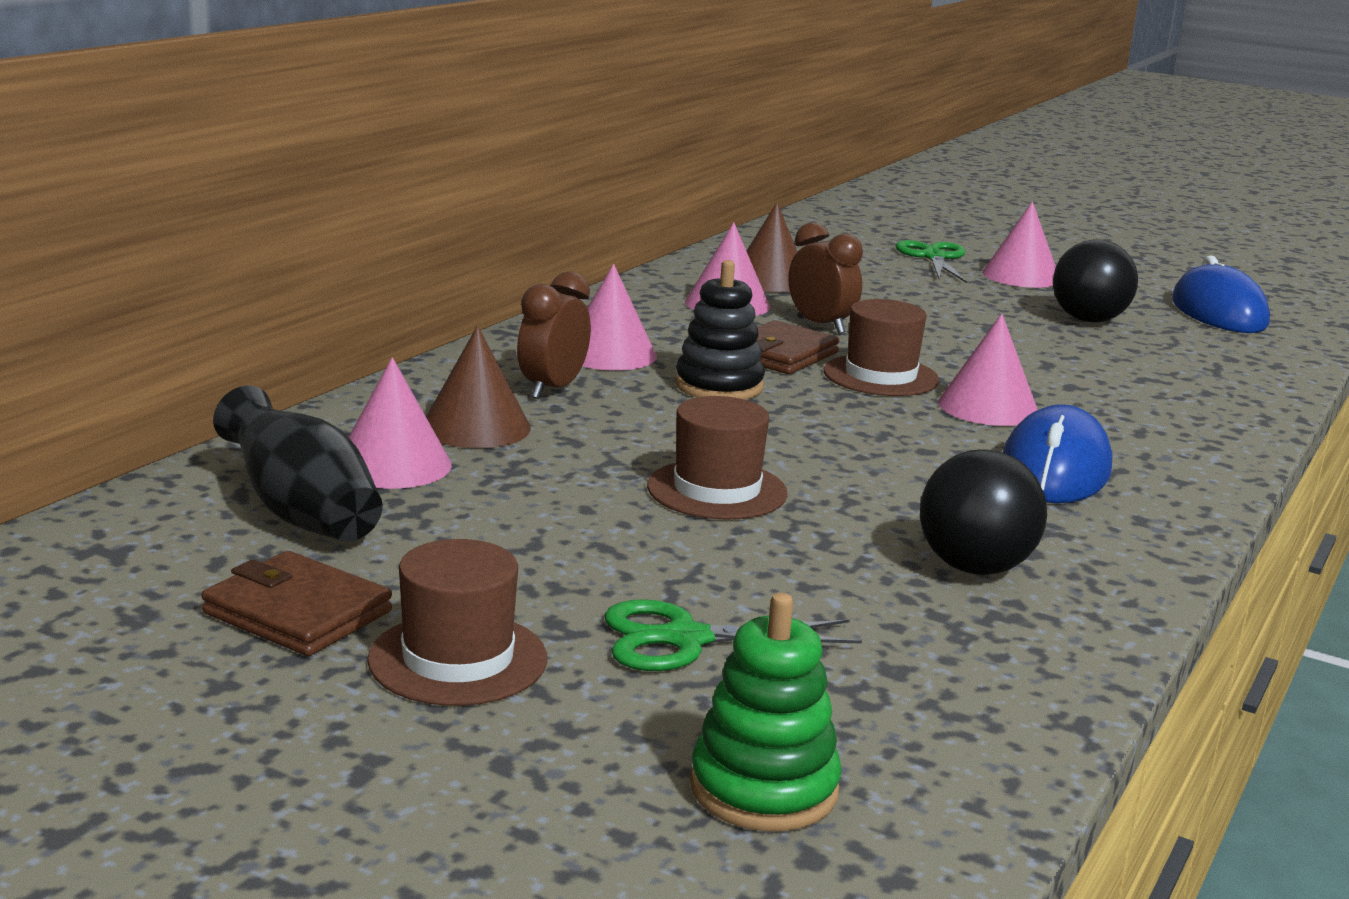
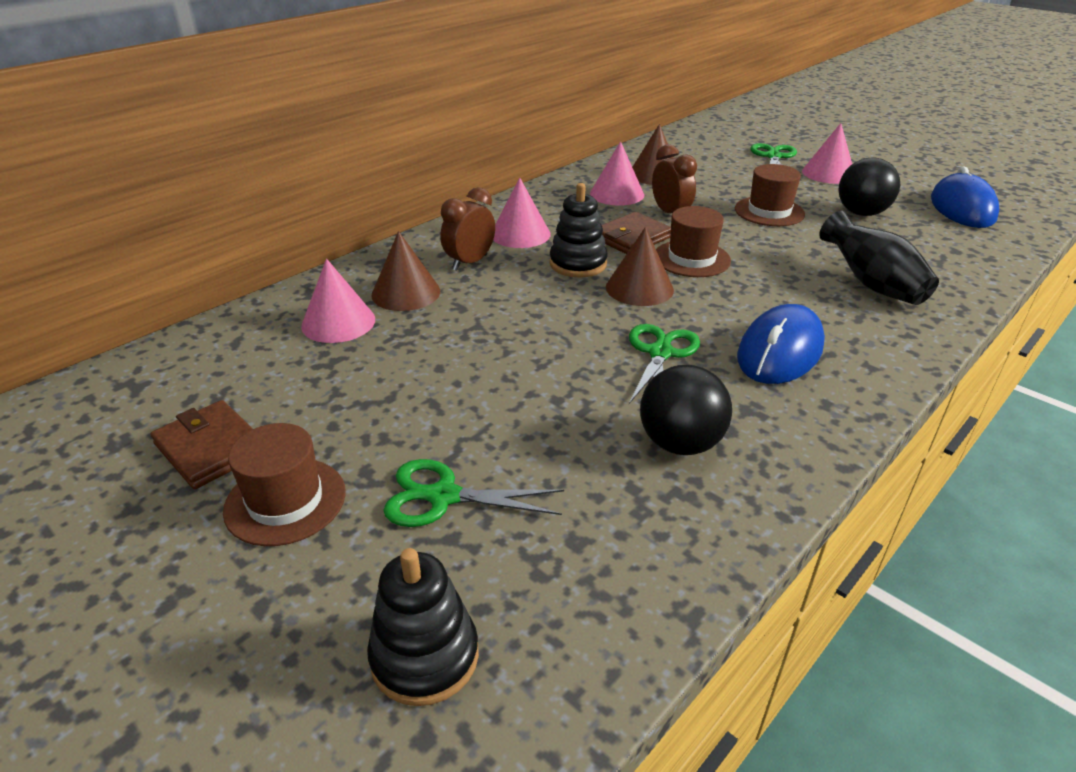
camera: 15 degrees right, 15 degrees up
black vase [213,385,383,542] -> black vase moved to [819,211,939,305]
brown hat [647,396,788,519] -> brown hat moved to [735,164,805,226]
green stacking toy [690,593,842,831] -> black stacking toy [367,548,479,706]
pink cone [938,313,1038,426] -> none
none -> brown cone [606,227,674,306]
none -> green scissors [629,324,700,404]

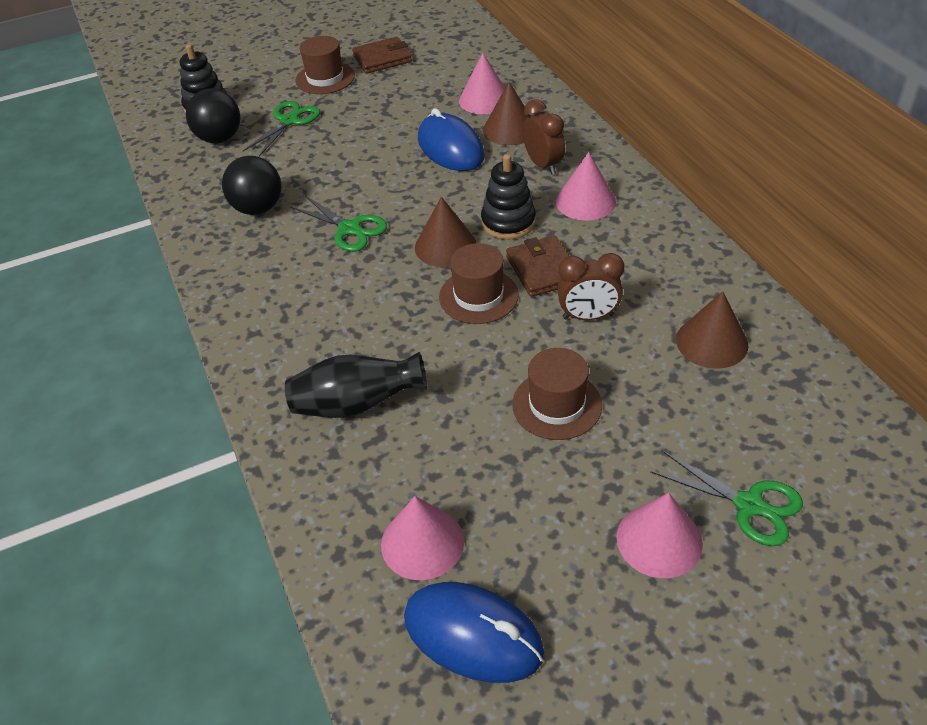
camera: 115 degrees right, 10 degrees up
pink cone [590,141,644,206] -> pink cone moved to [381,496,464,580]
blue mouse [737,304,825,384] -> blue mouse moved to [418,108,485,171]
black ball [839,157,900,216] -> black ball moved to [186,88,241,143]

